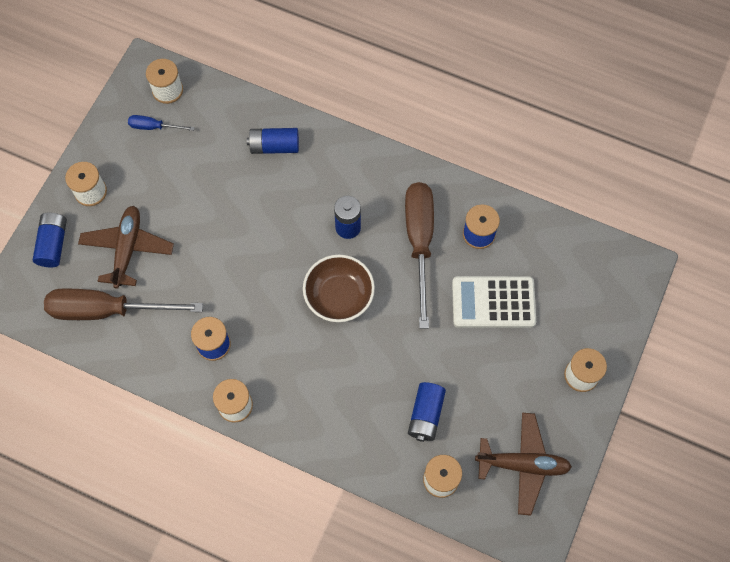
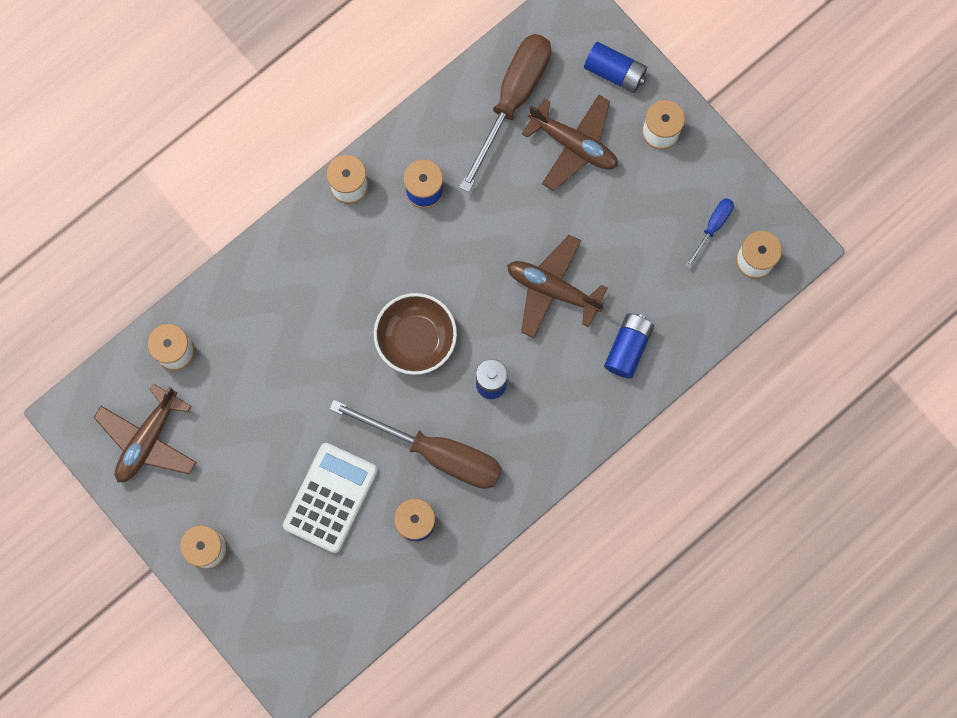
camera: 115 degrees right, 10 degrees up
blue battery [408,382,446,442] -> none
none -> brown plane [507,235,607,338]

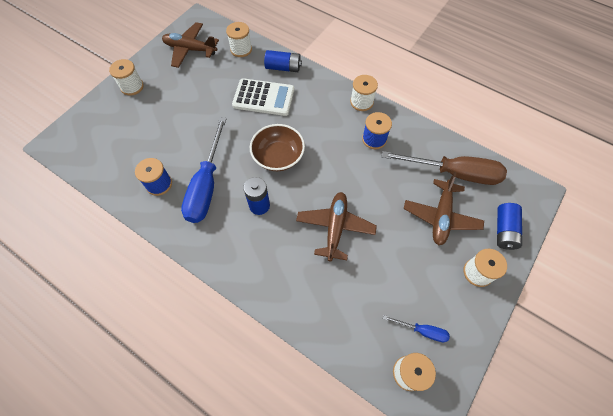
camera: 75 degrees right, 15 degrees down
white calculator [283,443,378,553] -> white calculator moved to [232,78,294,116]
brown screwdriver [330,400,502,489] -> blue screwdriver [181,117,227,223]
blue battery [604,313,654,379] -> blue battery moved to [264,50,302,72]

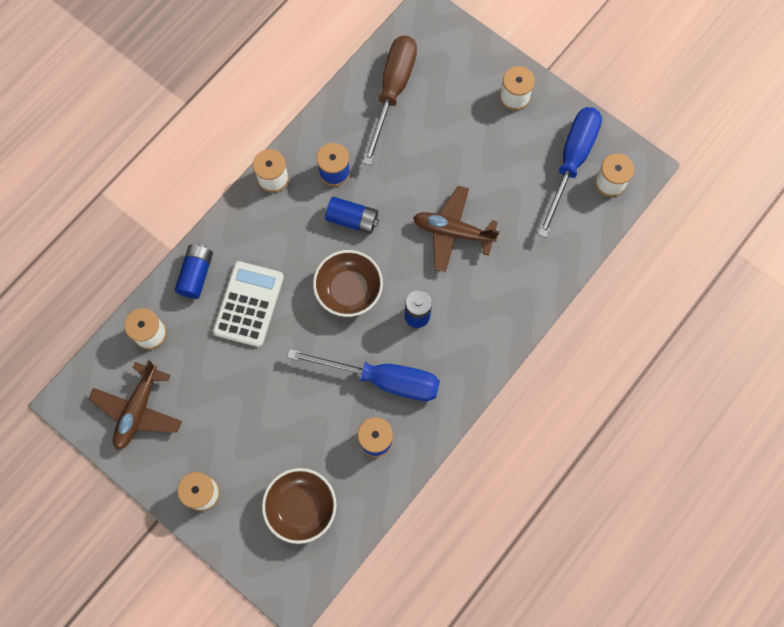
camera: 85 degrees left, 10 degrees up
blue screwdriver [383,315,450,342] -> blue screwdriver [538,107,602,238], size x2.18
brown plane [404,172,484,245] -> none
blue battery [497,203,522,250] -> blue battery moved to [325,197,379,234]
none -> brown bowl [262,468,336,544]

